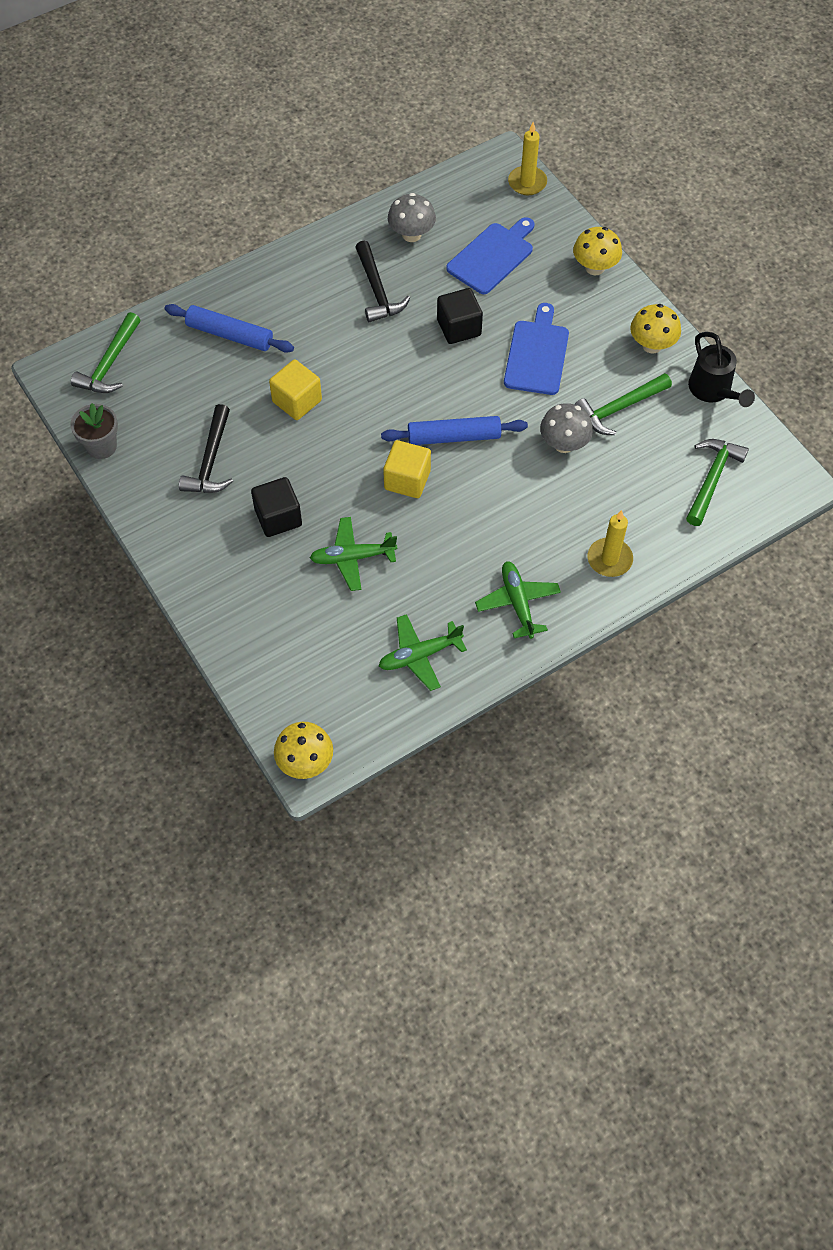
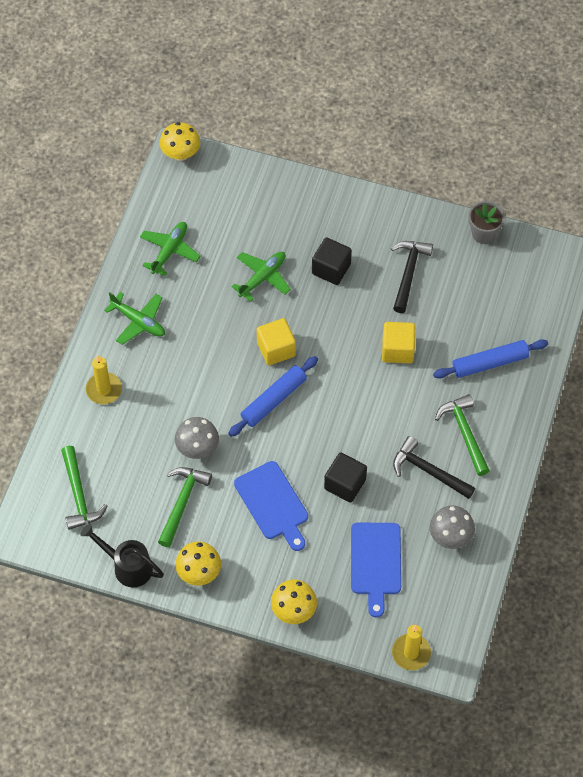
camera: 140 degrees right, 0 degrees up
green hammer [71,312,141,393] -> green hammer moved to [435,394,490,476]
black hammer [179,404,233,493] -> black hammer turned 45 degrees clockwise [391,241,433,313]

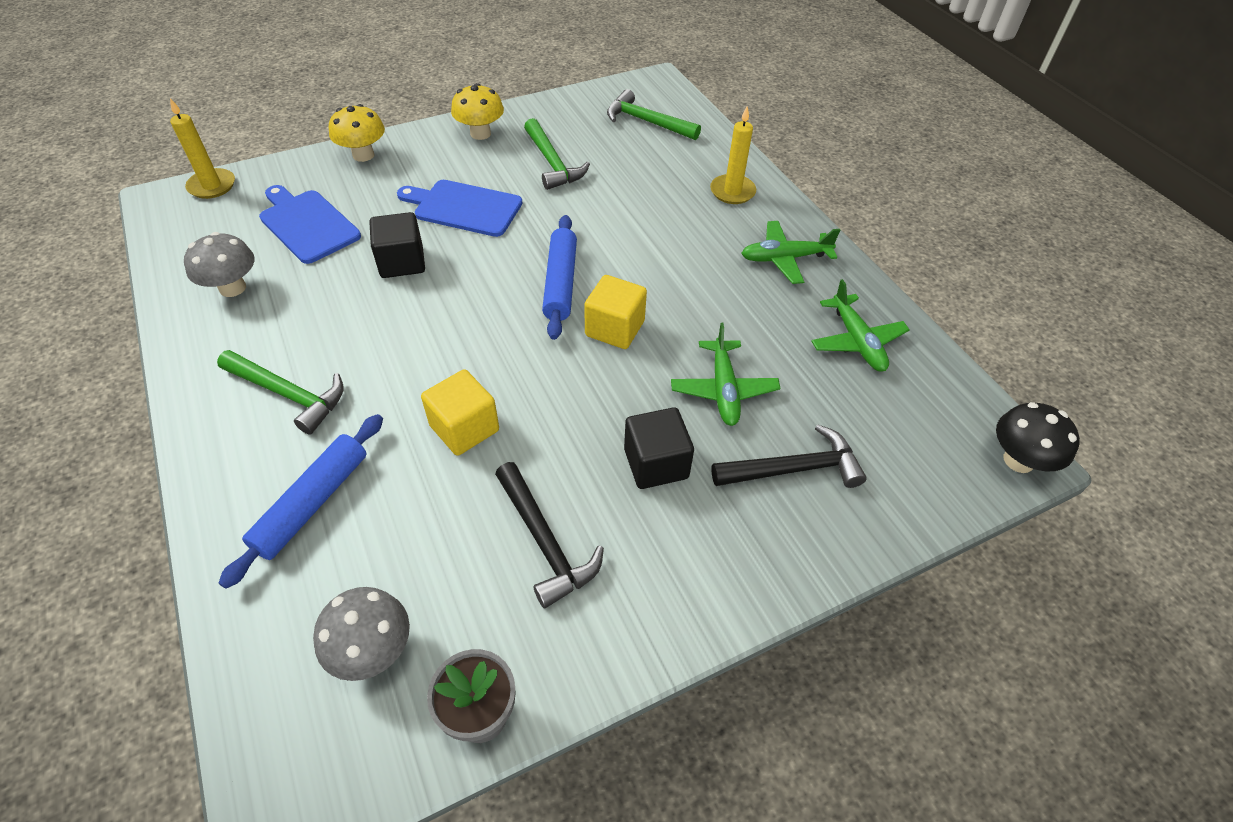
camera: 135 degrees right, 10 degrees down
black watering can [80,524,164,587] -> none
yellow mushroom [160,122,200,161] -> black mushroom [996,402,1080,473]
grey mushroom [175,417,219,459] -> grey mushroom moved to [313,587,410,681]
black hammer [393,436,475,499] -> black hammer moved to [711,424,867,488]

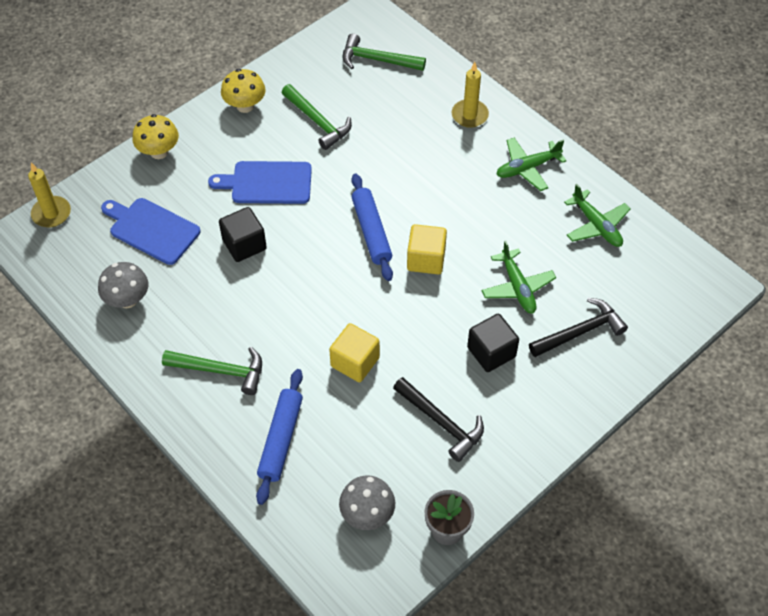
camera: 15 degrees left, 5 degrees up
black mushroom [996,402,1080,473] -> none

